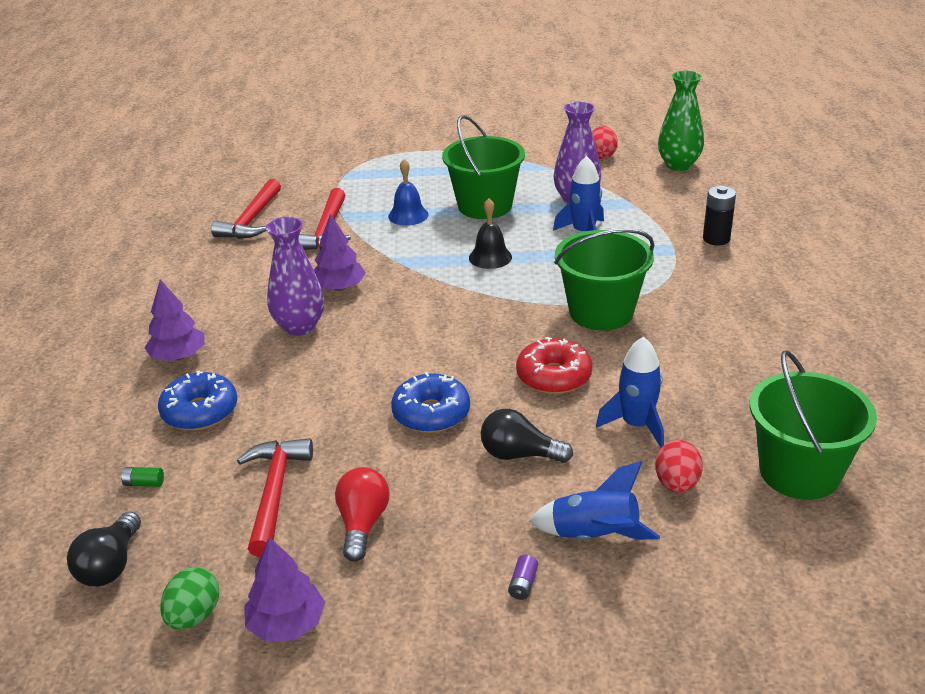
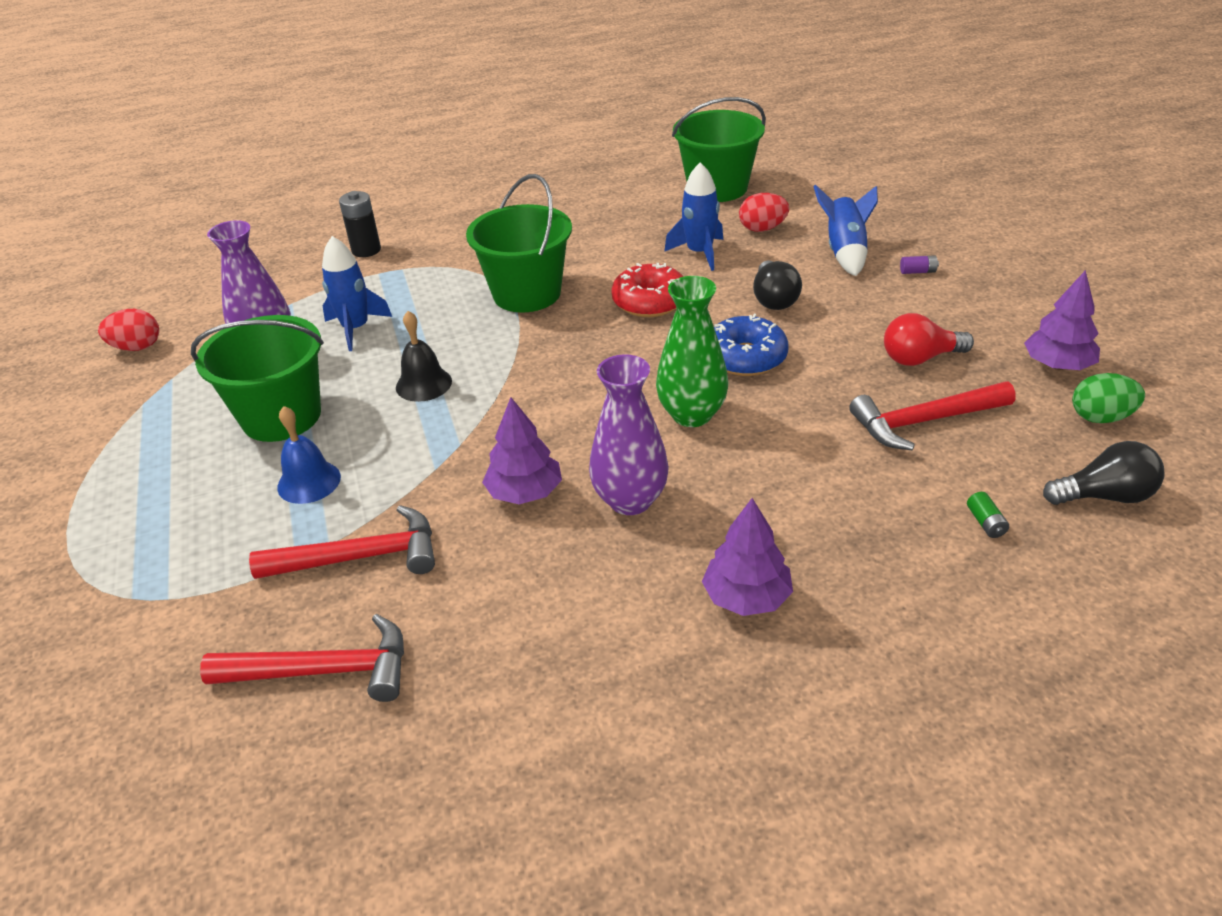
camera: 105 degrees left, 5 degrees up
blue donut [158,371,237,431] -> none
green vase [658,71,704,171] -> green vase moved to [656,276,728,427]

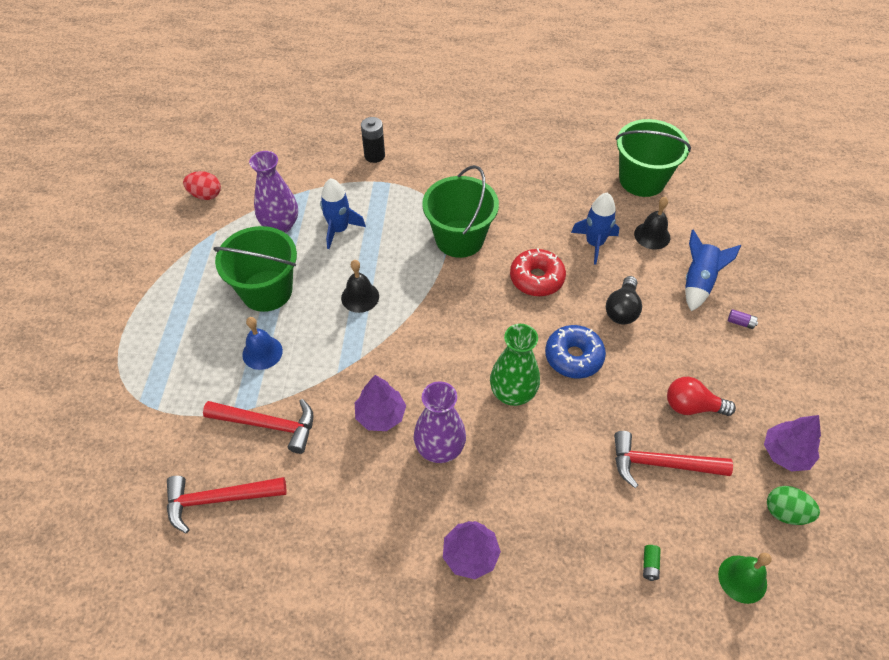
camera: 20 degrees right, 15 degrees up
red hammer [200,614,404,702] -> red hammer turned 150 degrees clockwise [167,476,287,533]
red egg [739,193,789,232] -> black bell [634,197,670,250]
black light bulb [1043,441,1165,505] -> green bell [718,553,771,604]

